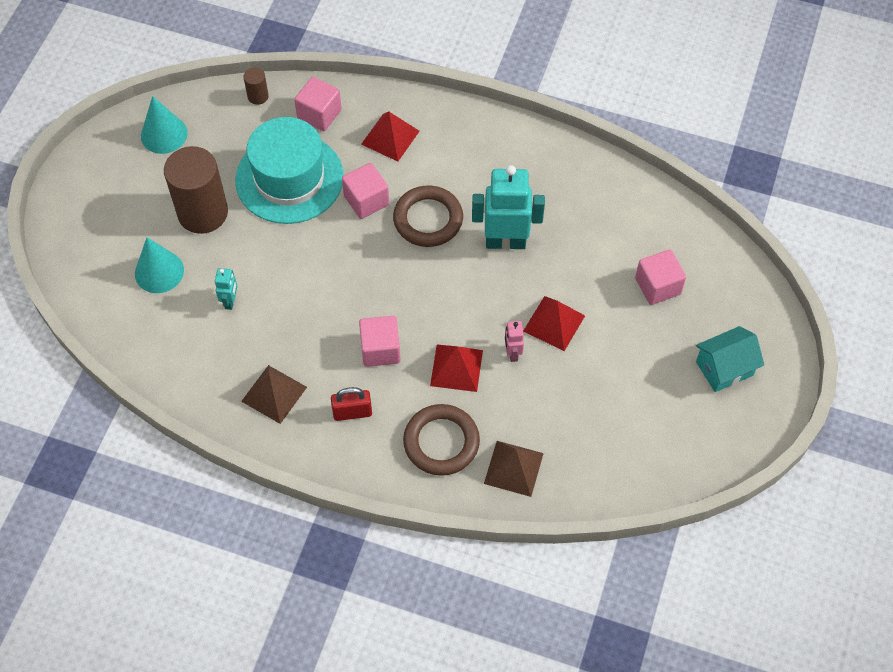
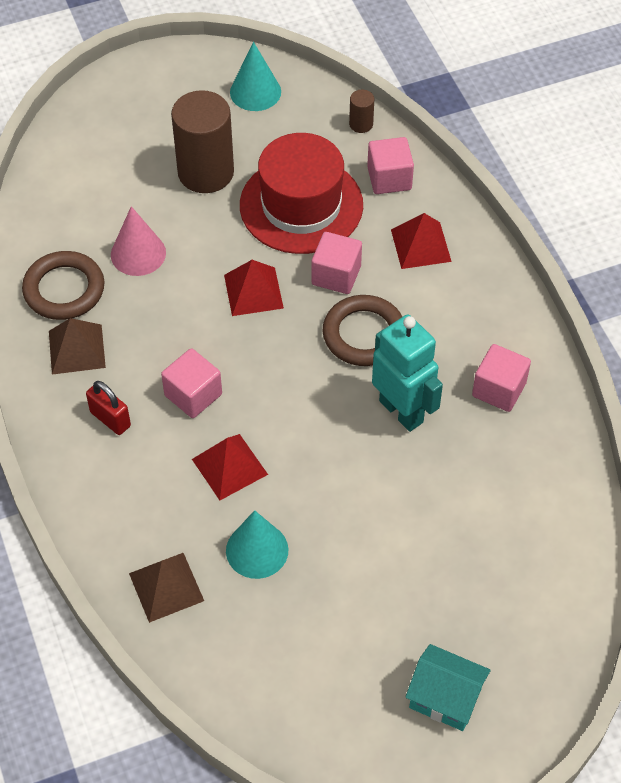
camera: 50 degrees right, 5 degrees down
turquoise cone [135,237,184,293] -> turquoise cone moved to [226,510,288,579]
turquoise robot [215,268,238,310] -> pink cone [111,206,166,276]
turquoise hat [235,117,344,224] -> red hat [240,133,363,254]
brown ring [403,404,480,476] -> brown ring moved to [22,251,104,320]
pink robot [505,321,524,362] -> none
red pyramid [523,296,585,351] -> red pyramid moved to [224,260,284,316]
pink cube [635,249,686,305] -> pink cube moved to [472,344,531,412]

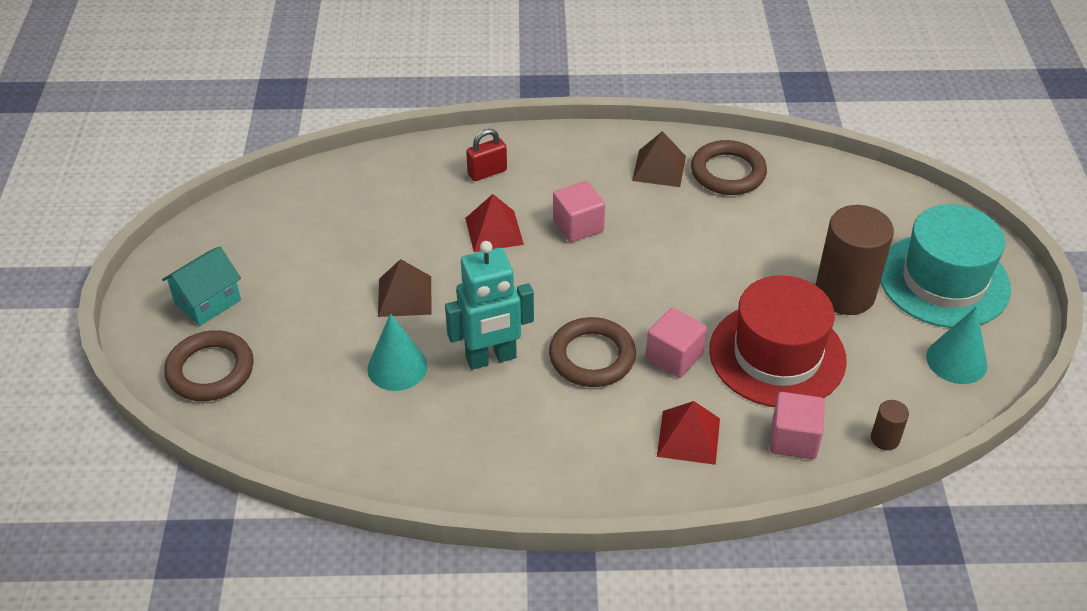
camera: 110 degrees right, 10 degrees down
red padlock [86,381,131,435] -> red padlock moved to [466,129,507,181]
pink cone [111,206,166,276] -> none
brown pyramid [129,553,204,623] -> brown pyramid moved to [378,259,431,317]
red pyramid [224,260,284,316] -> none
turquoise cone [226,510,288,579] -> turquoise cone moved to [367,313,427,391]
pink cube [472,344,531,412] -> none
none -> brown ring [164,330,254,401]
none -> turquoise hat [881,204,1011,328]

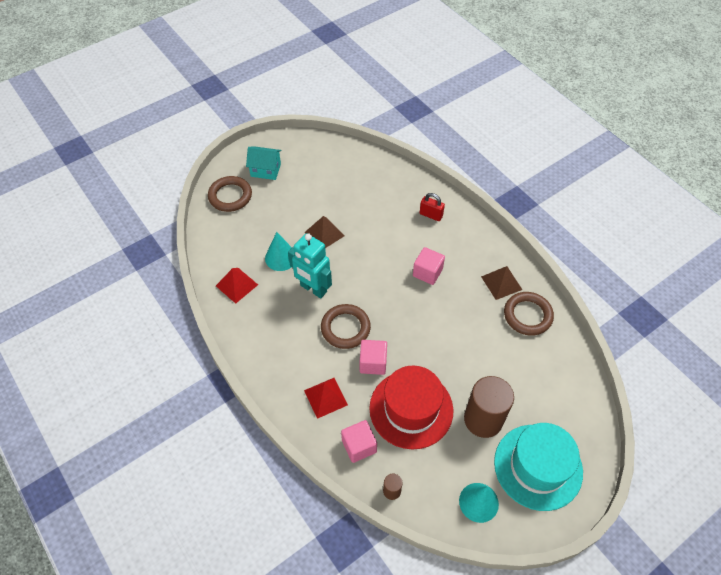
camera: 55 degrees right, 10 degrees up
red pyramid [465,194,524,252] -> red pyramid moved to [216,268,258,304]

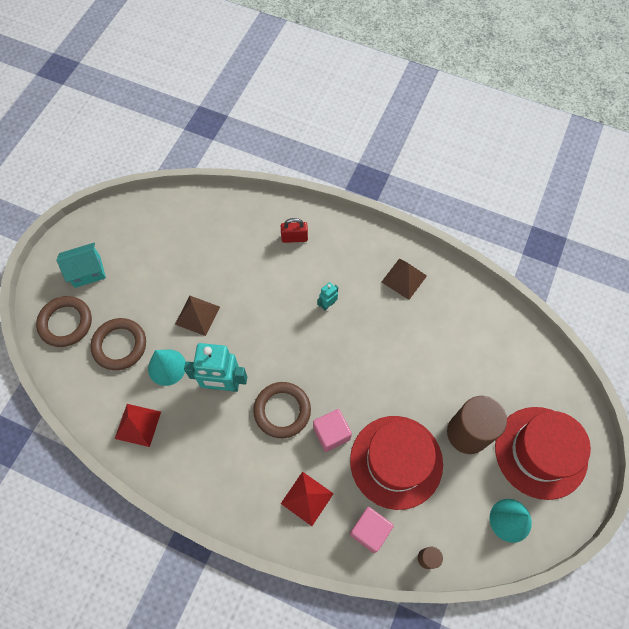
camera: 30 degrees left, 10 degrees up
pink cube [413,247,445,285] -> turquoise robot [317,282,338,311]
turquoise hat [494,423,583,511] -> red hat [495,407,591,500]
brown ring [504,292,554,336] -> brown ring moved to [90,318,146,370]

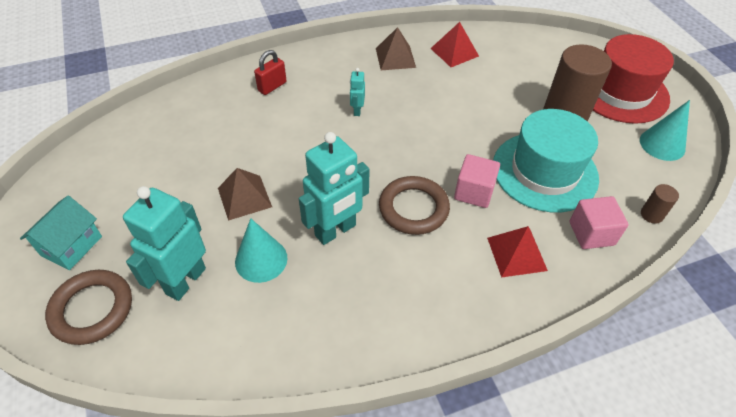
camera: 45 degrees left, 15 degrees down
brown ring [90,318,146,370] -> turquoise robot [123,186,206,301]
red pyramid [115,404,161,447] -> red pyramid moved to [430,22,479,67]
red hat [350,416,443,510] -> turquoise hat [493,109,599,212]

